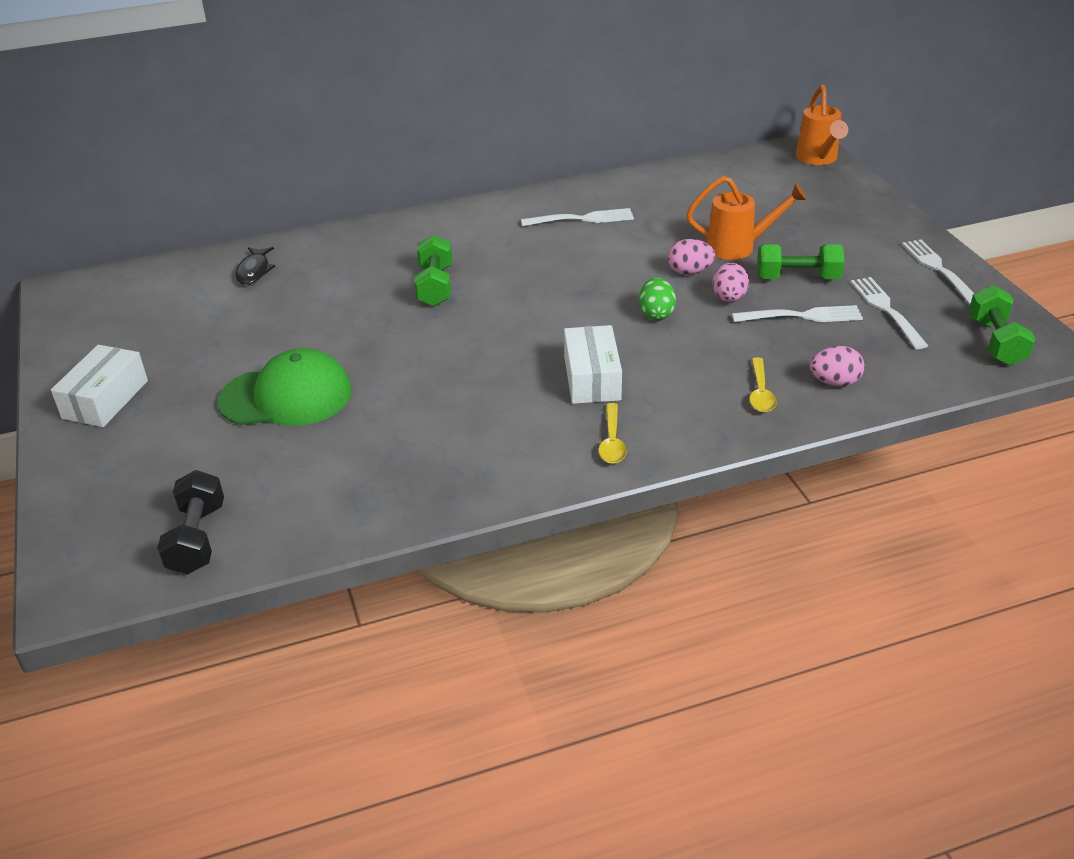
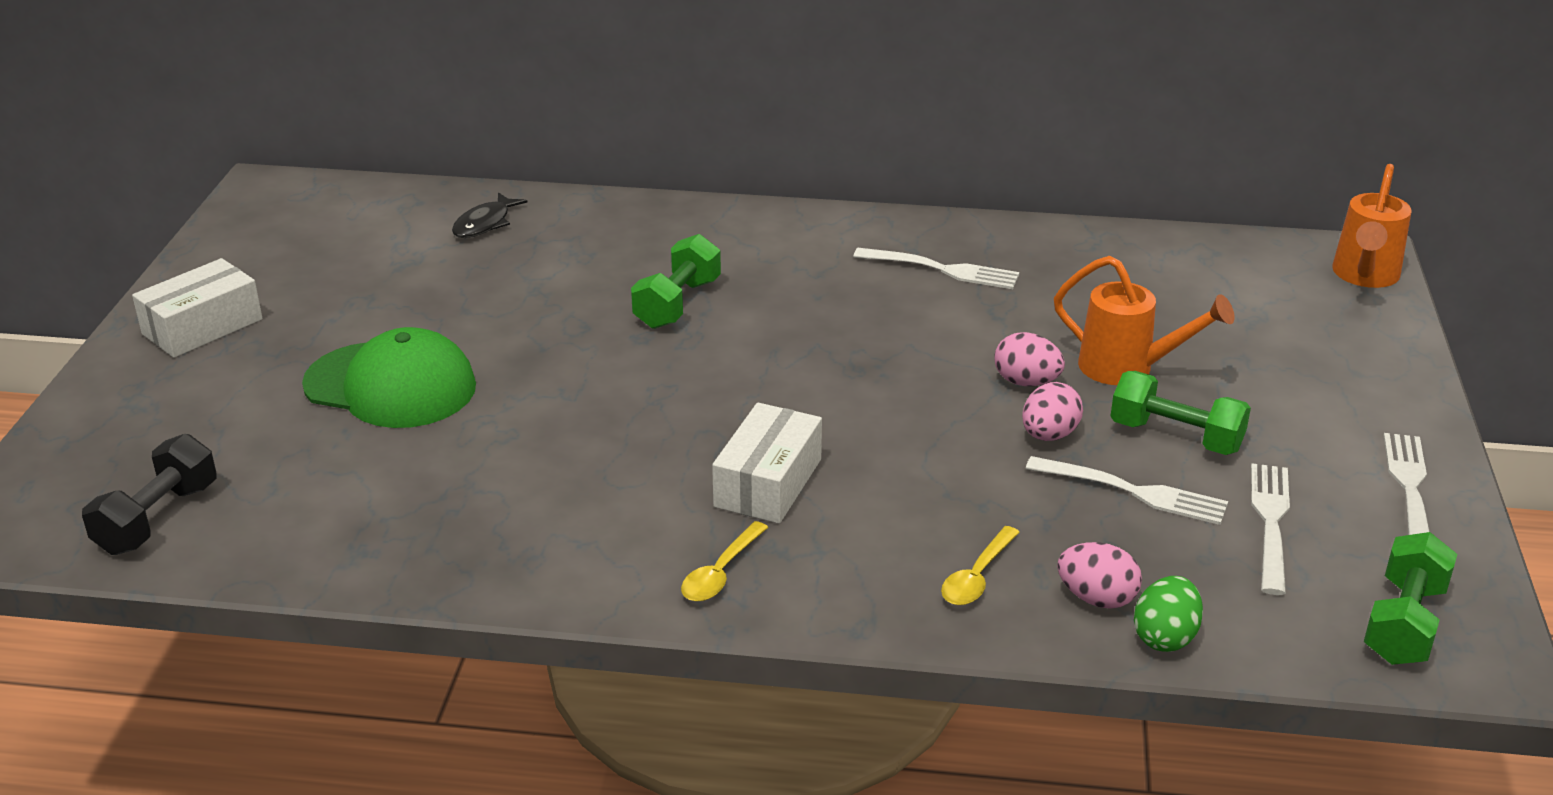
camera: 25 degrees right, 5 degrees down
green egg [639,278,676,320] -> green egg moved to [1134,576,1203,652]

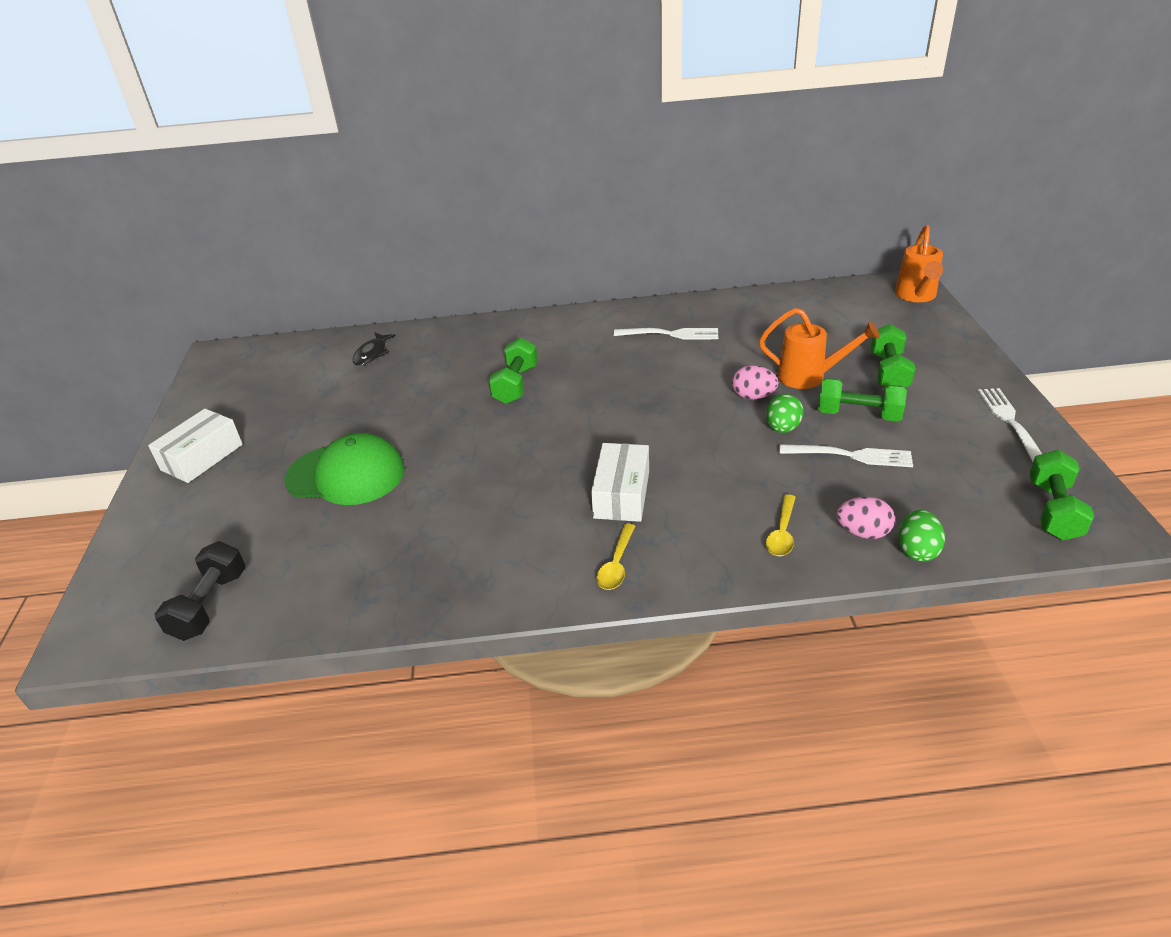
camera: 10 degrees left, 5 degrees up
pink egg [1022,382,1083,441] -> green egg [766,394,804,433]
white fork [1251,463,1290,595] -> none
none -> green dumbbell [870,324,916,388]

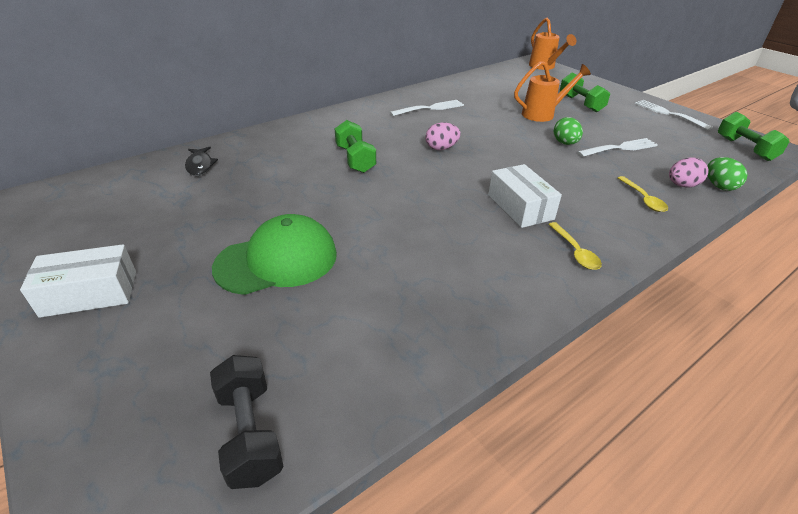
camera: 35 degrees left, 0 degrees up
white box [148,409,243,483] -> white box turned 75 degrees clockwise [20,244,136,318]
pink egg [732,365,779,400] -> pink egg moved to [425,123,461,150]
green dumbbell [818,378,907,422] -> none

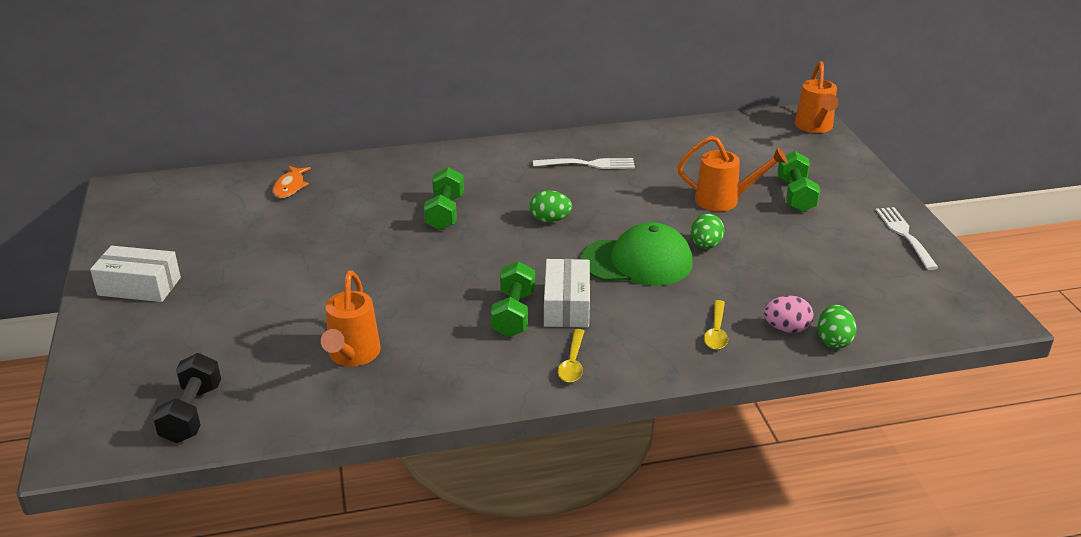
camera: 25 degrees right, 5 degrees down
black fish [185,147,218,176] -> orange fish [272,166,311,198]
green cap [212,214,337,295] -> green cap moved to [581,222,693,286]
pink egg [425,123,461,150] -> green egg [530,190,572,222]
white fork [577,138,658,157] -> none
green dumbbell [718,112,790,161] -> green dumbbell moved to [491,261,535,337]
none -> orange watering can [321,270,381,366]

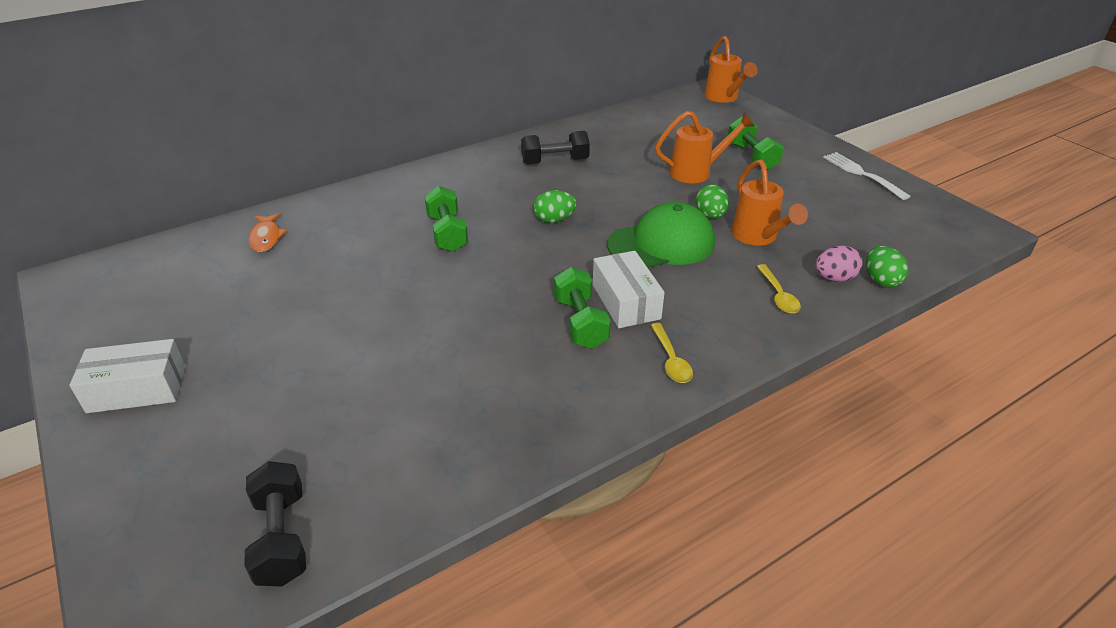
camera: 20 degrees left, 5 degrees up
orange watering can [321,270,381,366] -> orange watering can moved to [731,160,808,246]
white fork [533,158,635,169] -> black dumbbell [521,131,590,165]

